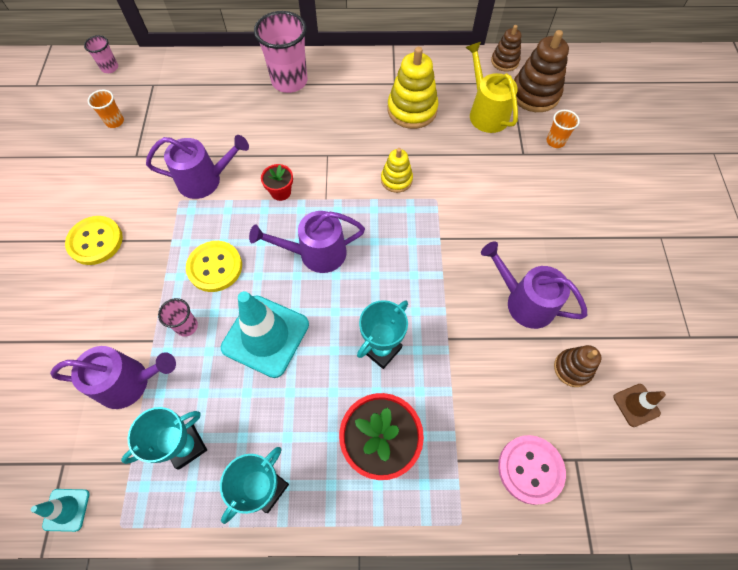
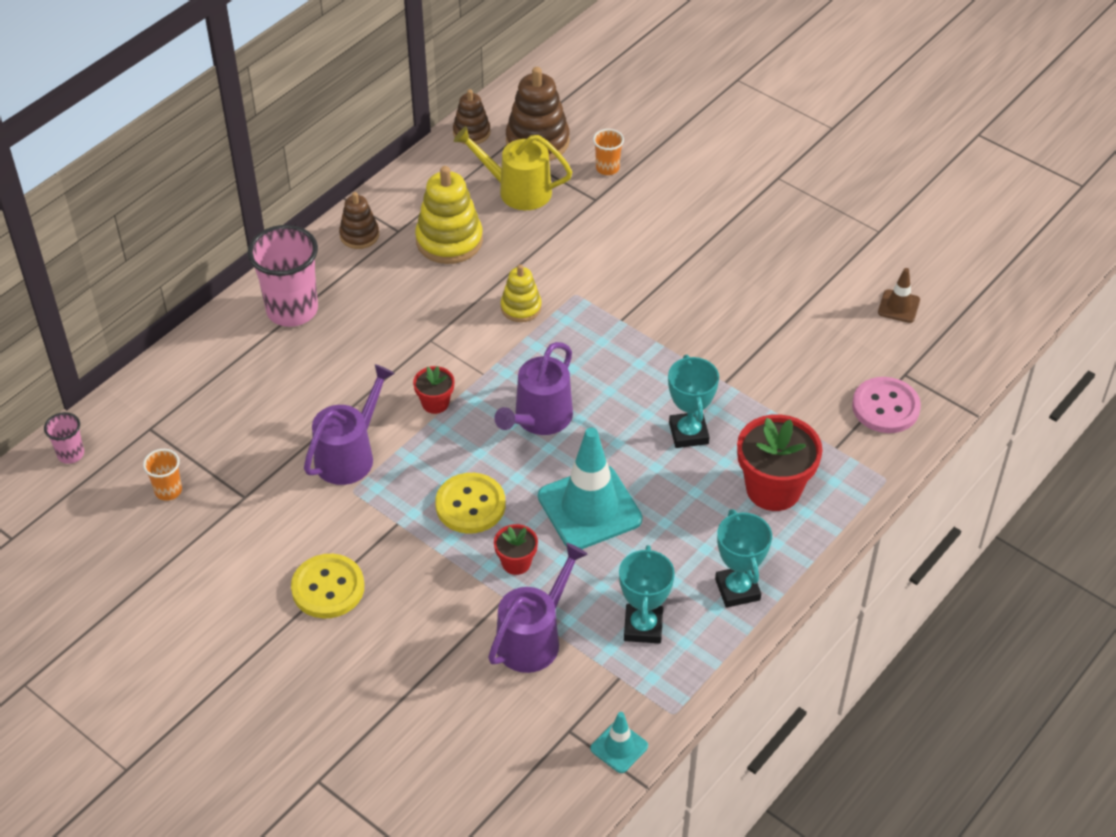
camera: 50 degrees left, 15 degrees down
pink cup [158,298,198,337] -> red flower pot [494,524,538,575]
purple watering can [481,241,587,329] -> none
brown stacking toy [554,345,601,387] -> brown stacking toy moved to [339,192,379,249]

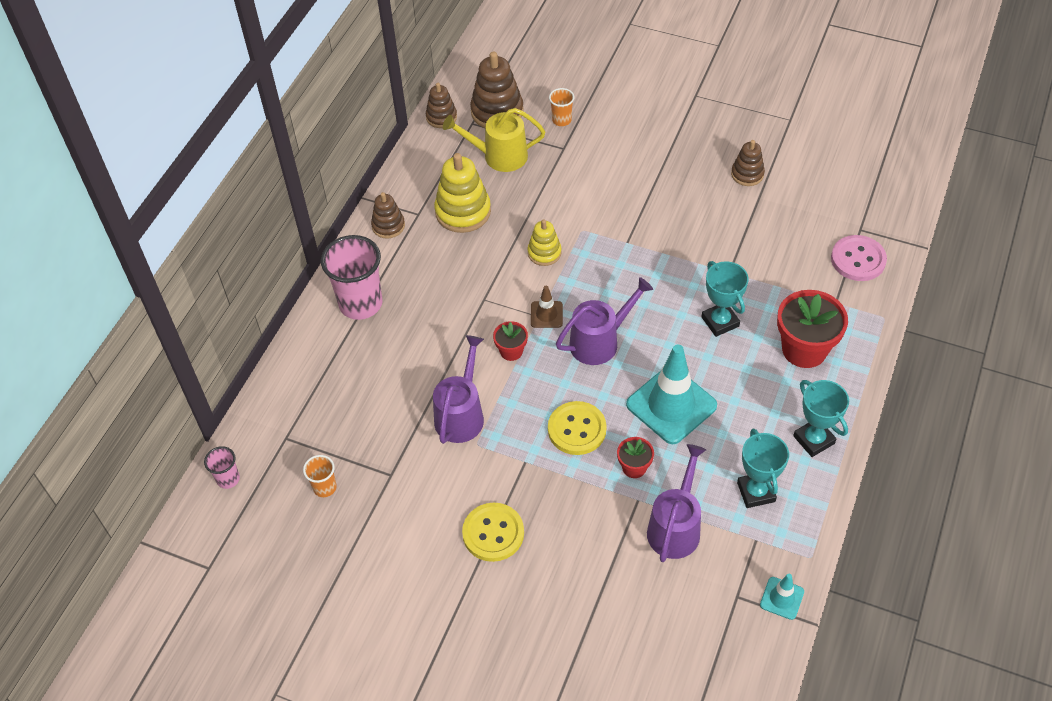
camera: 15 degrees left, 5 degrees up
purple watering can [494,342,573,435] -> purple watering can turned 135 degrees counterclockwise [556,277,653,365]
brown traffic cone [878,268,920,323] -> brown traffic cone moved to [531,286,563,328]
none -> brown stacking toy [731,140,765,186]

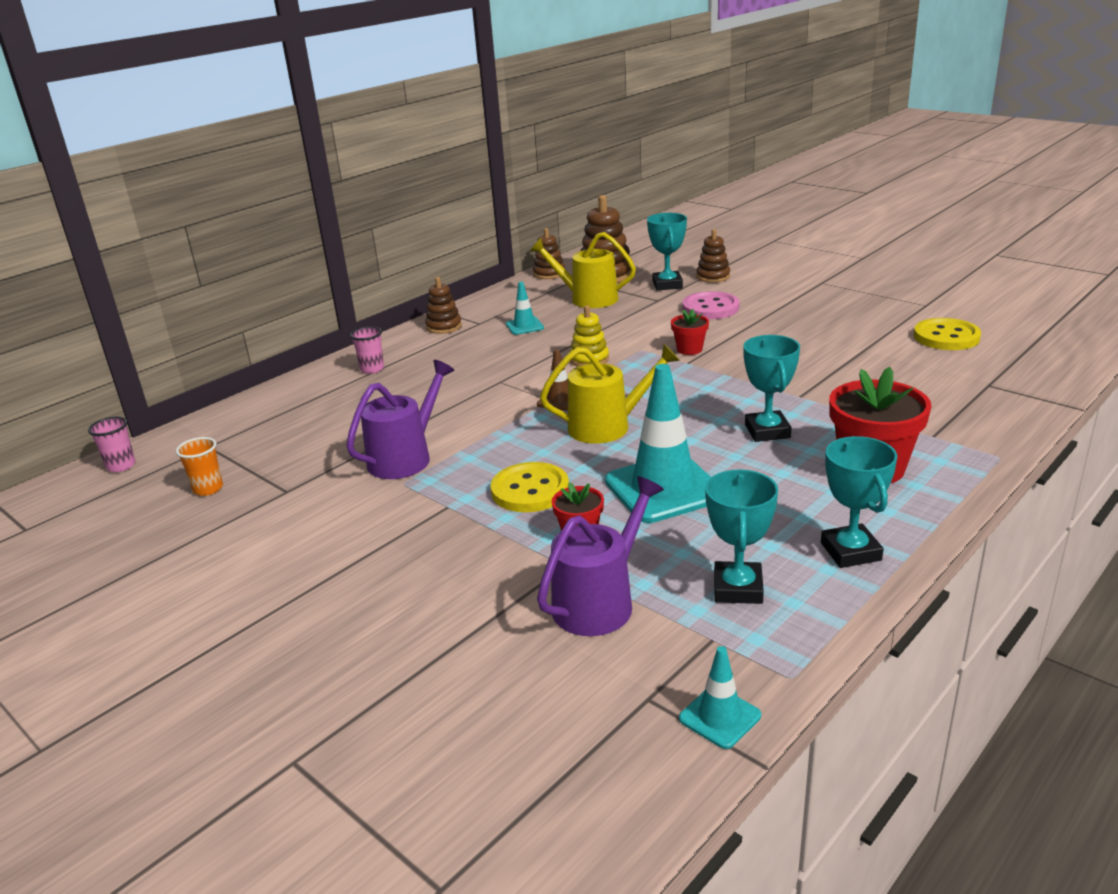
camera: 20 degrees right, 25 degrees down
pink cup [321,235,383,320] -> pink cup [350,326,384,374], size x0.49
yellow stacking toy [434,153,491,233] -> turquoise traffic cone [506,281,544,335]
yellow button [462,503,524,562] -> yellow button moved to [914,318,981,350]
red flower pot [493,321,528,361] -> red flower pot moved to [671,309,709,355]
orange cup [549,88,575,126] -> turquoise trophy [647,213,687,290]
purple watering can [556,277,653,365] -> yellow watering can [540,344,680,444]
brown stacking toy [731,140,765,186] -> brown stacking toy moved to [696,229,730,283]
pink button [831,235,887,281] -> pink button moved to [682,291,739,319]

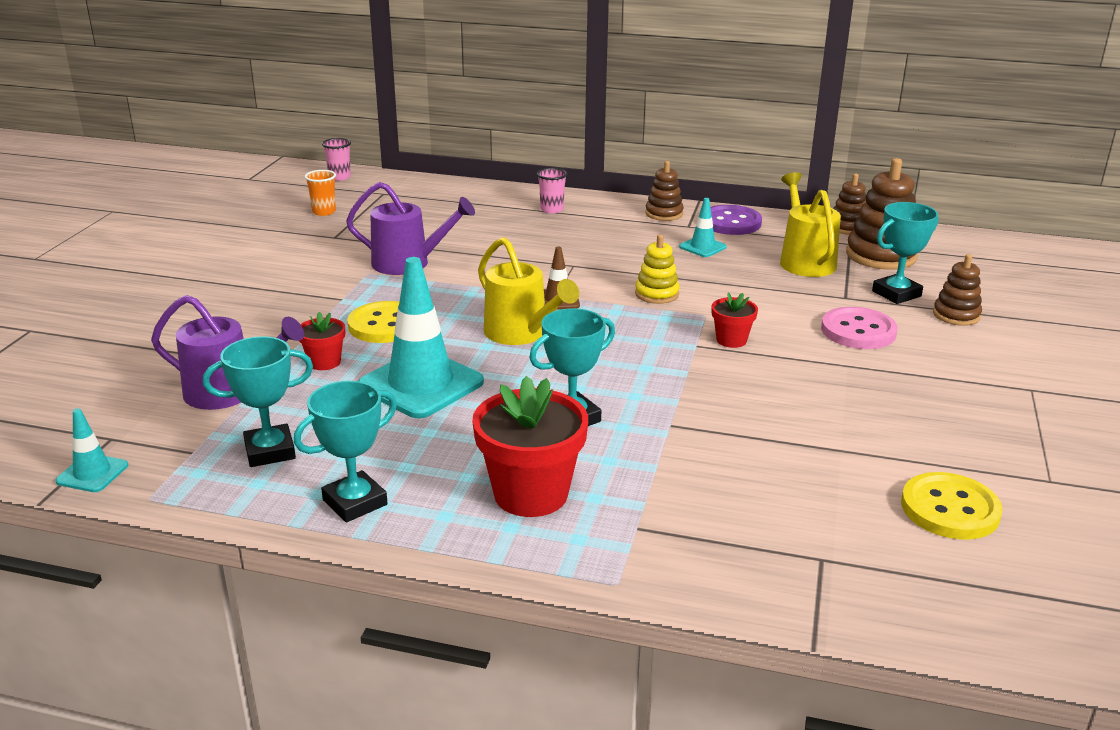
camera: 60 degrees right, 0 degrees up
none -> purple button [710,205,762,235]

